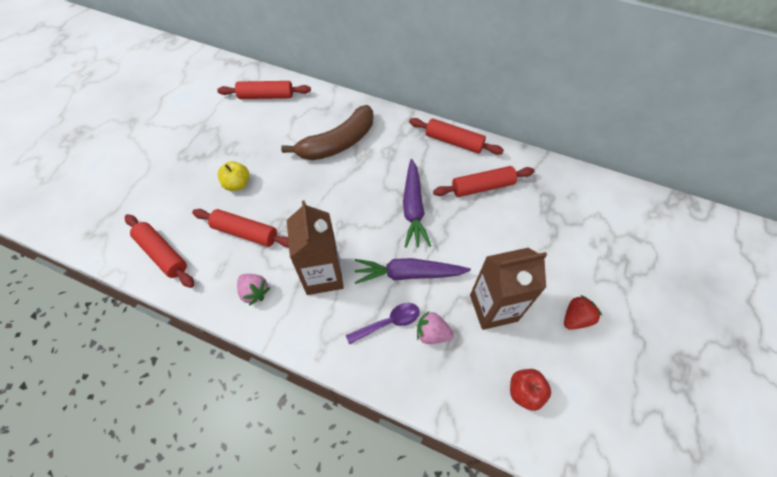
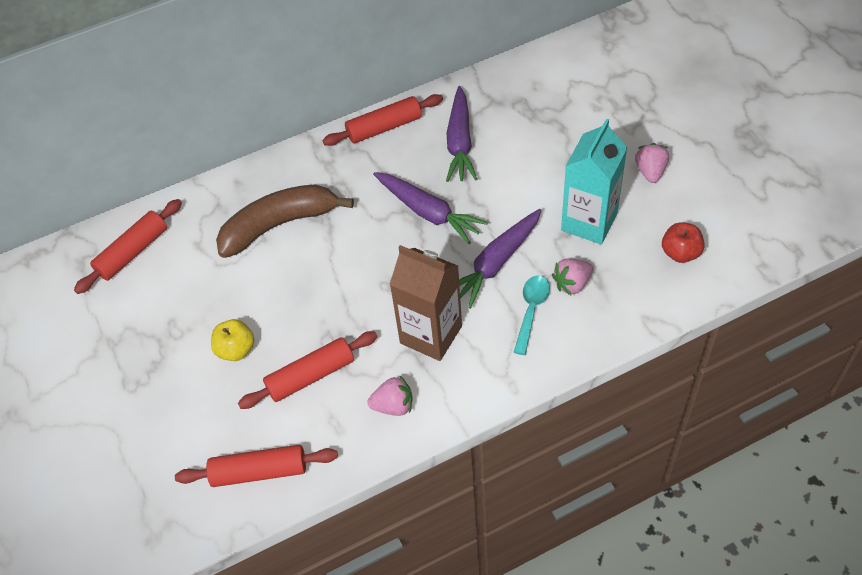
camera: 45 degrees left, 5 degrees down
brown banana [281,105,373,160] -> brown banana turned 120 degrees counterclockwise [216,184,354,258]
purple spoon [346,303,420,345] -> turquoise spoon [514,276,550,355]
red rolling pin [433,166,534,197] -> purple carrot [446,86,478,182]
brown carton [470,248,547,330] -> turquoise carton [561,119,628,244]
red strawberry [564,295,602,330] -> pink strawberry [635,143,669,183]

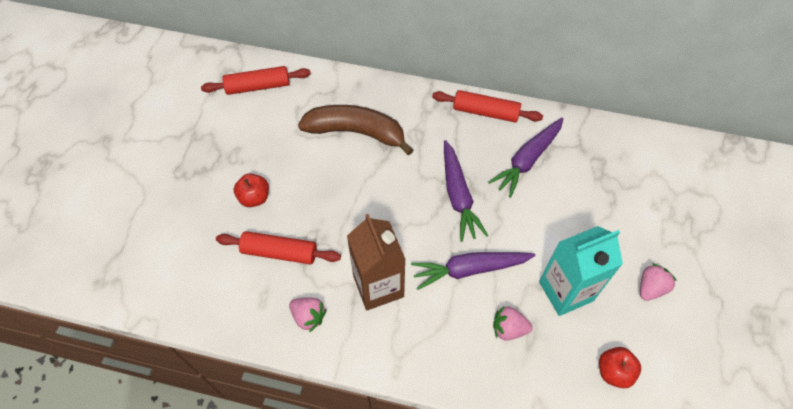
camera: 35 degrees right, 5 degrees up
red rolling pin [175,445,338,487] -> none
yellow apple [211,319,255,361] -> red apple [234,174,269,207]
turquoise spoon [514,276,550,355] -> none

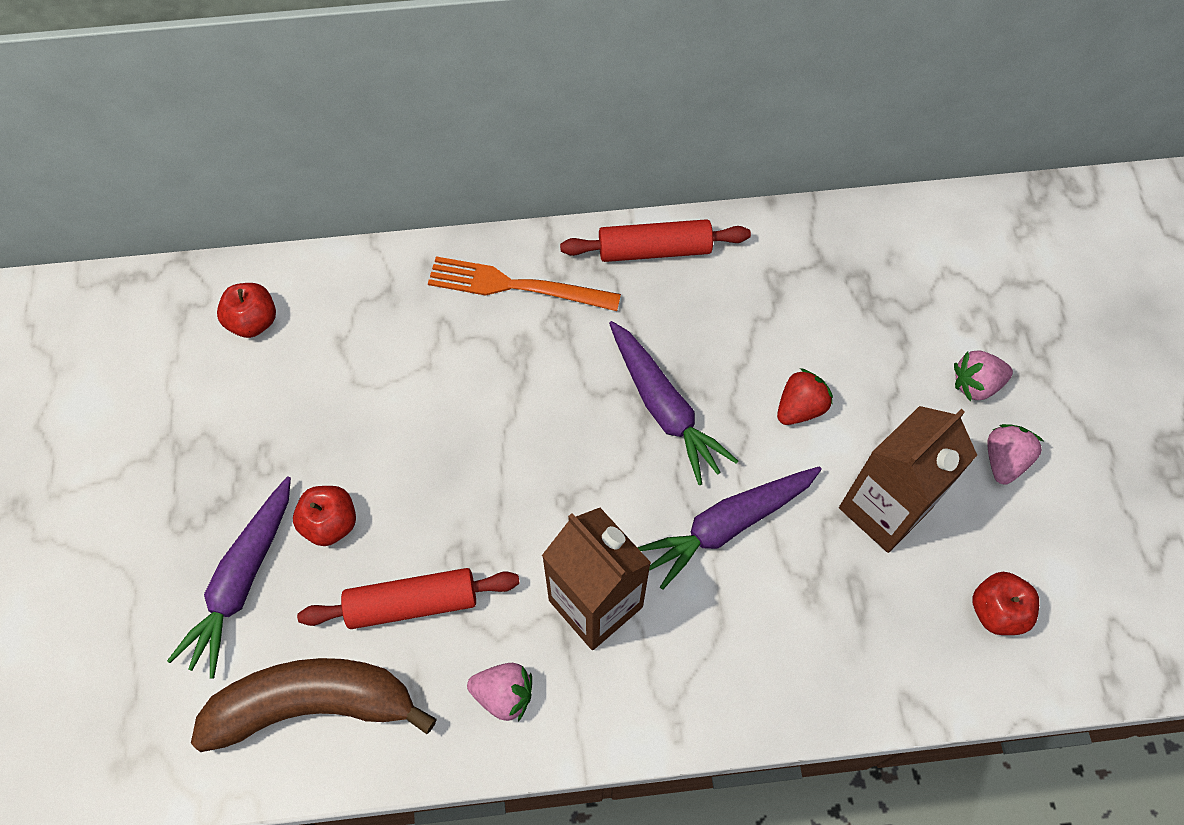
camera: 20 degrees left, 5 degrees up
red rolling pin [201,66,311,95] -> red apple [217,283,276,338]
brown banana [298,105,413,155] -> brown banana moved to [191,658,437,752]
purple carrot [488,118,563,198] -> purple carrot moved to [167,477,291,679]
pink strawberry [493,306,533,340] -> pink strawberry moved to [954,350,1013,402]
turquoise carton [539,226,623,316] -> brown carton [839,406,977,553]
none -> orange fork [428,256,621,311]
none -> red strawberry [777,368,833,425]

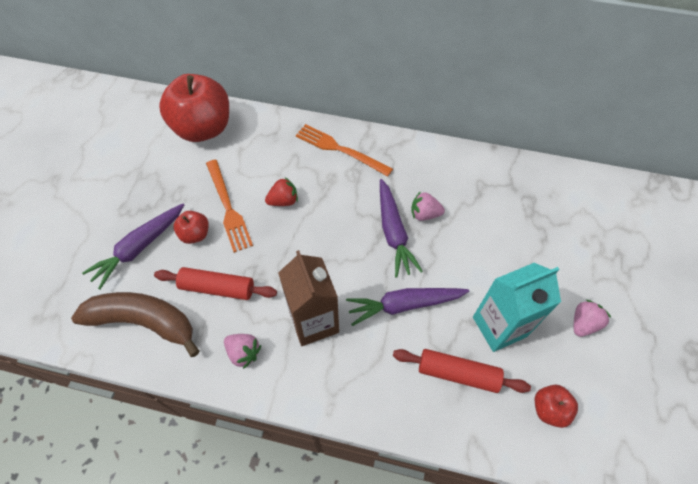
camera: 20 degrees right, 5 degrees down
red apple [217,283,276,338] -> red apple [159,74,229,142], size x2.22
red rolling pin [560,219,751,262] -> red rolling pin moved to [393,349,531,393]
red strawberry [777,368,833,425] -> red strawberry moved to [265,177,298,206]
brown carton [839,406,977,553] -> turquoise carton [473,263,561,352]
pink strawberry [954,350,1013,402] -> pink strawberry moved to [411,191,445,221]
none -> orange fork [206,160,253,253]

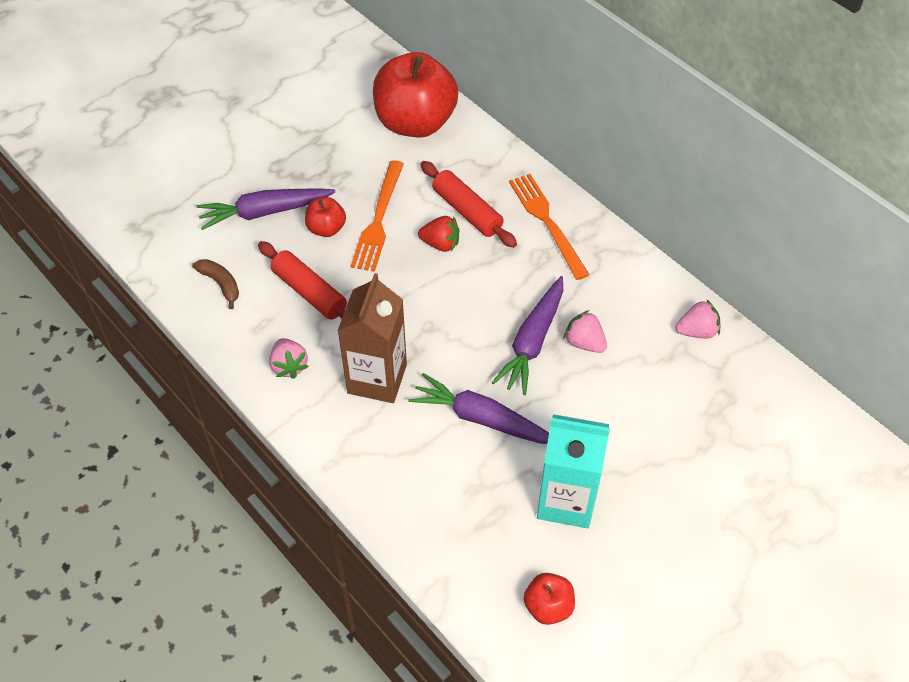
camera: 35 degrees right, 5 degrees down
brown banana [71,292,200,357] -> brown banana [192,259,239,309], size x0.47
red rolling pin [393,349,531,393] -> red rolling pin moved to [420,161,517,248]
pink strawberry [574,300,611,337] -> pink strawberry moved to [676,299,720,339]

